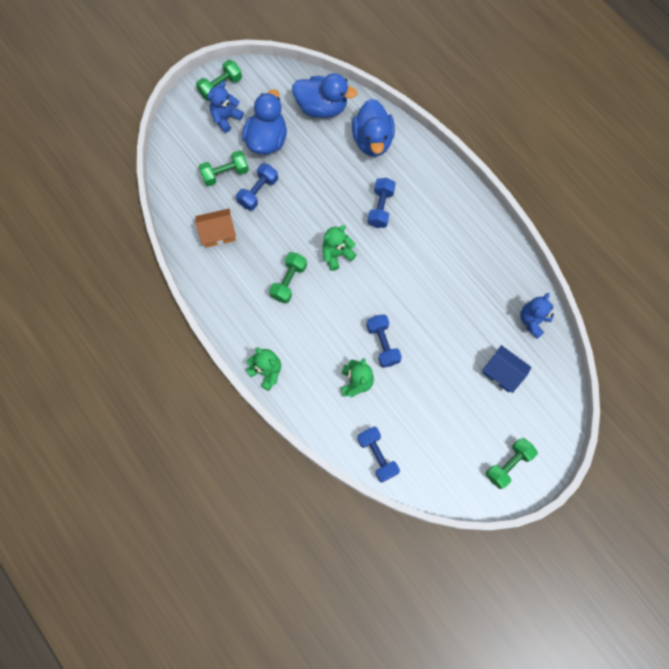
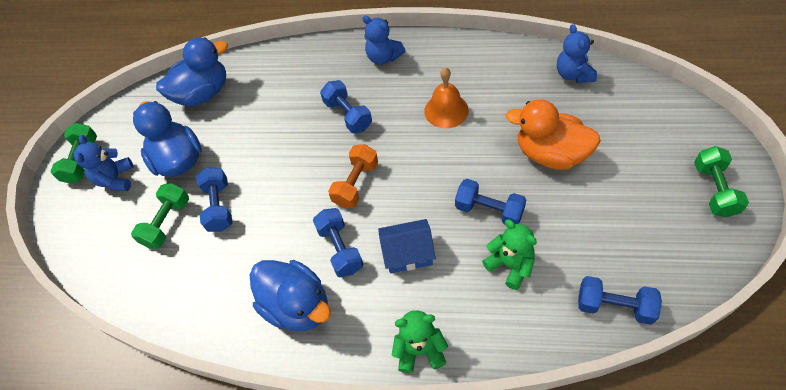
camera: 40 degrees left, 15 degrees down
orange house [196,209,236,247] -> none
green dumbbell [269,252,307,303] -> blue dumbbell [313,208,363,277]
green teddy bear [323,225,357,271] -> orange dumbbell [328,144,378,208]
blue duck [352,99,395,157] -> blue duck moved to [250,260,331,331]
blue house [482,345,532,393] -> blue house moved to [378,219,436,273]
none -> blue teddy bear [362,16,406,65]
none -> orange bell [424,67,469,128]
none -> orange duck [506,99,601,170]

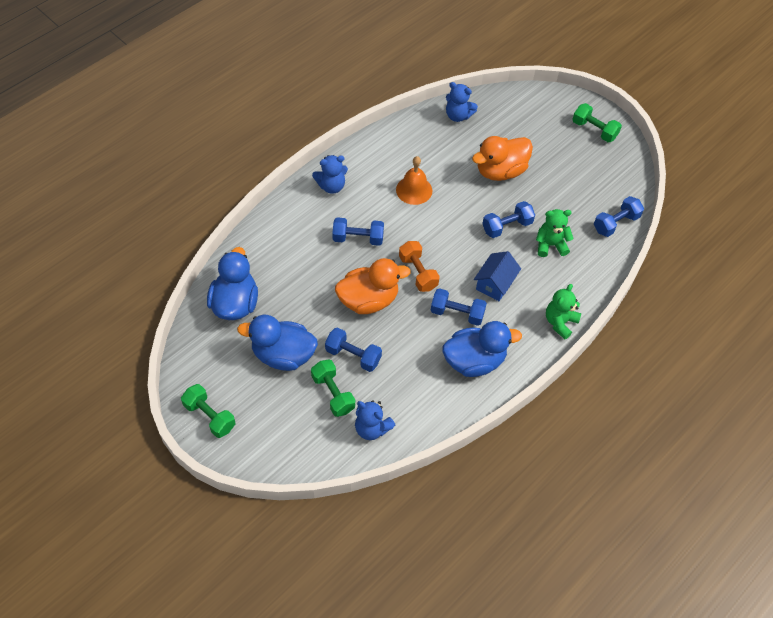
camera: 60 degrees left, 0 degrees up
blue teddy bear [74,135,133,191] -> blue teddy bear moved to [355,400,395,440]
none -> orange duck [335,258,411,314]

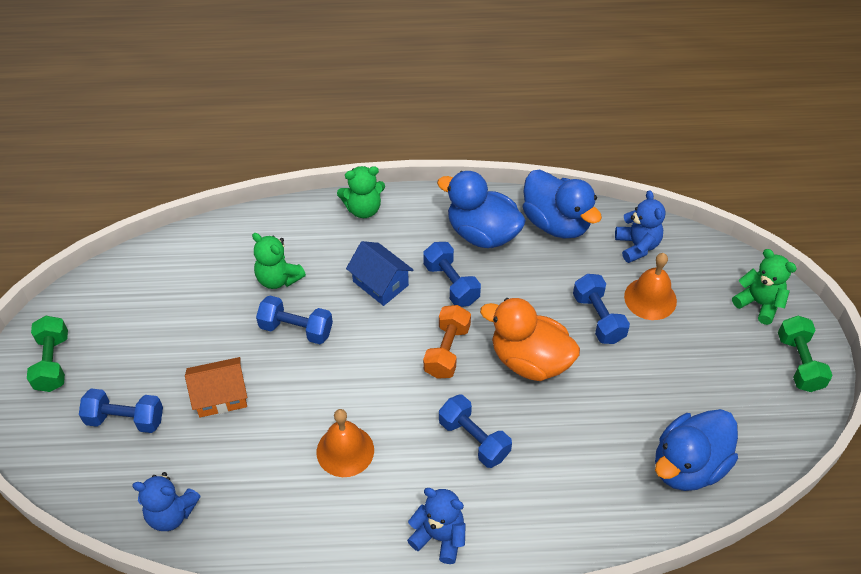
camera: 135 degrees left, 5 degrees down
blue duck [237,315,318,371] -> blue duck moved to [523,170,602,238]
green dumbbell [311,360,355,417] -> orange bell [624,253,677,320]
blue teddy bear [446,82,478,122] -> blue teddy bear turned 120 degrees clockwise [132,472,201,531]
orange duck [472,136,533,181] -> orange house [185,357,247,417]
blue house [474,251,521,301] -> blue house turned 60 degrees clockwise [346,241,413,306]
blue dumbbell [594,196,644,237] -> blue dumbbell moved to [79,388,163,433]
none -> green teddy bear [732,249,797,325]

